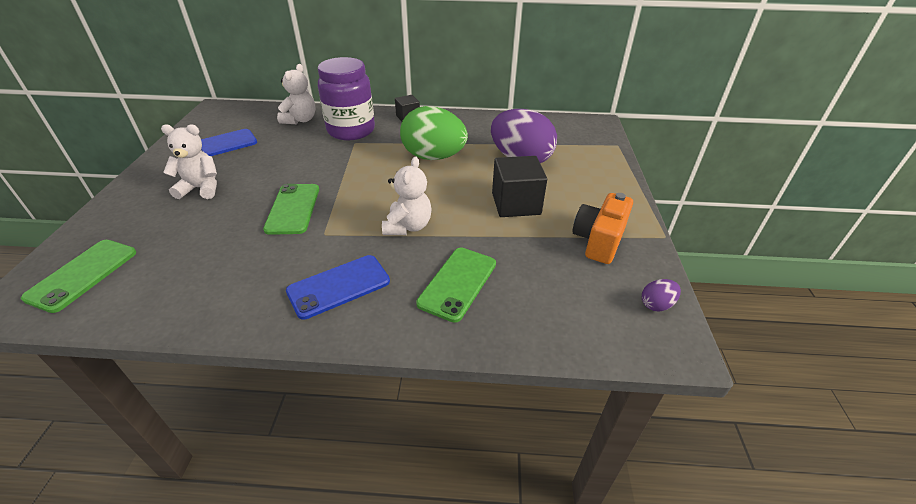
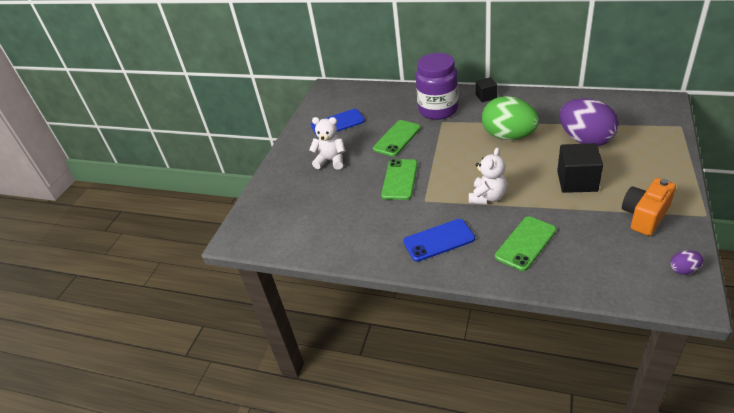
camera: 20 degrees right, 0 degrees up
green phone [21,240,136,313] -> green phone moved to [373,120,421,157]
white teddy bear [277,64,316,124] -> none

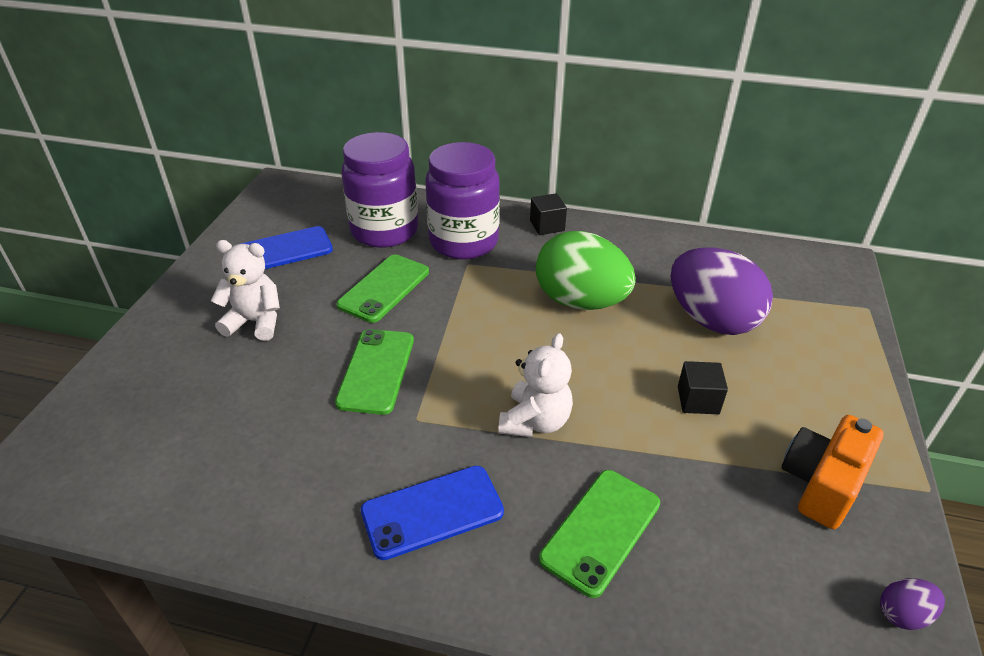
camera: 10 degrees left, 0 degrees up
black cube [557,143,603,193] -> black cube [678,361,728,414], size x0.58
none -> purple jar [341,132,418,248]

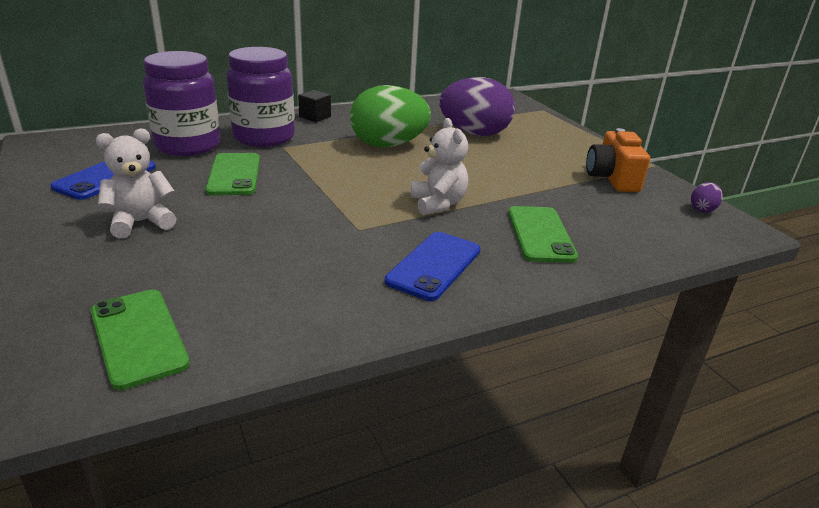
camera: 40 degrees left, 10 degrees down
green phone [335,329,414,415] -> green phone moved to [91,290,190,390]
black cube [678,361,728,414] -> none

